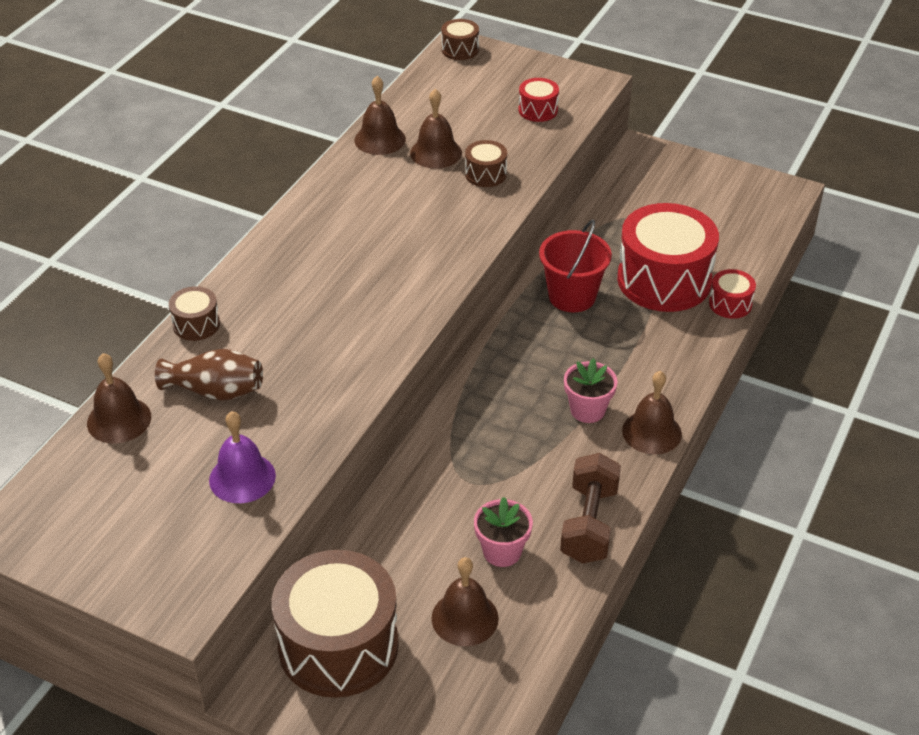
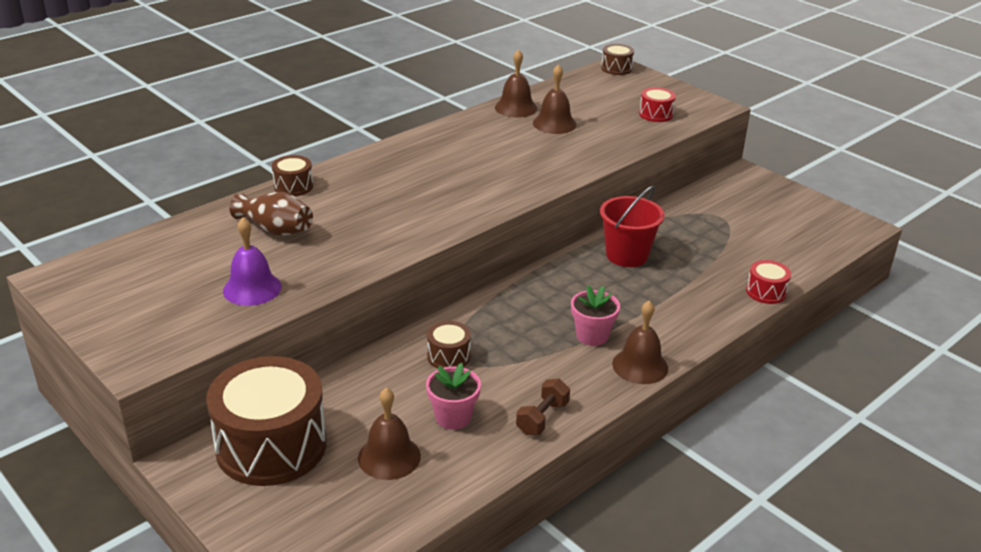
camera: 20 degrees right, 10 degrees down
brown bell [87,353,151,444] -> none
brown drum [465,140,507,187] -> brown drum moved to [427,321,471,368]
brown dumbbell [560,453,621,564] -> brown dumbbell [516,379,570,435], size x0.64
red drum [617,203,719,312] -> none

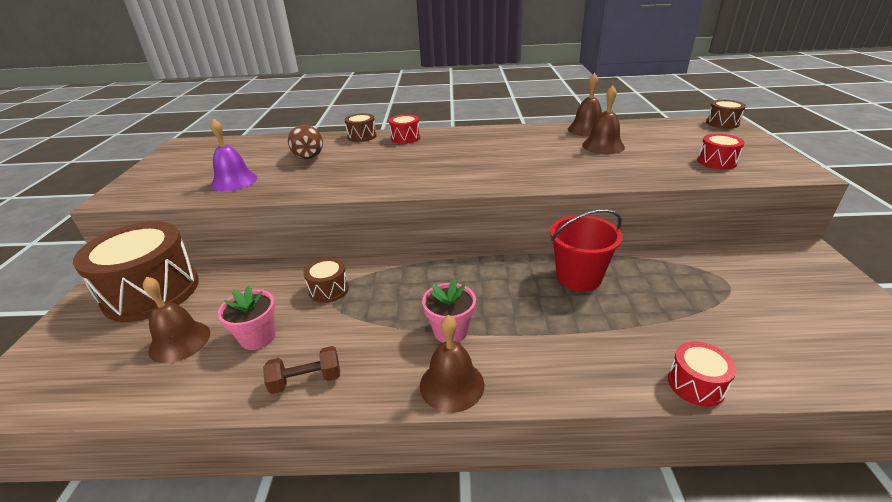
camera: 45 degrees right, 0 degrees up
none -> red drum [389,114,420,144]

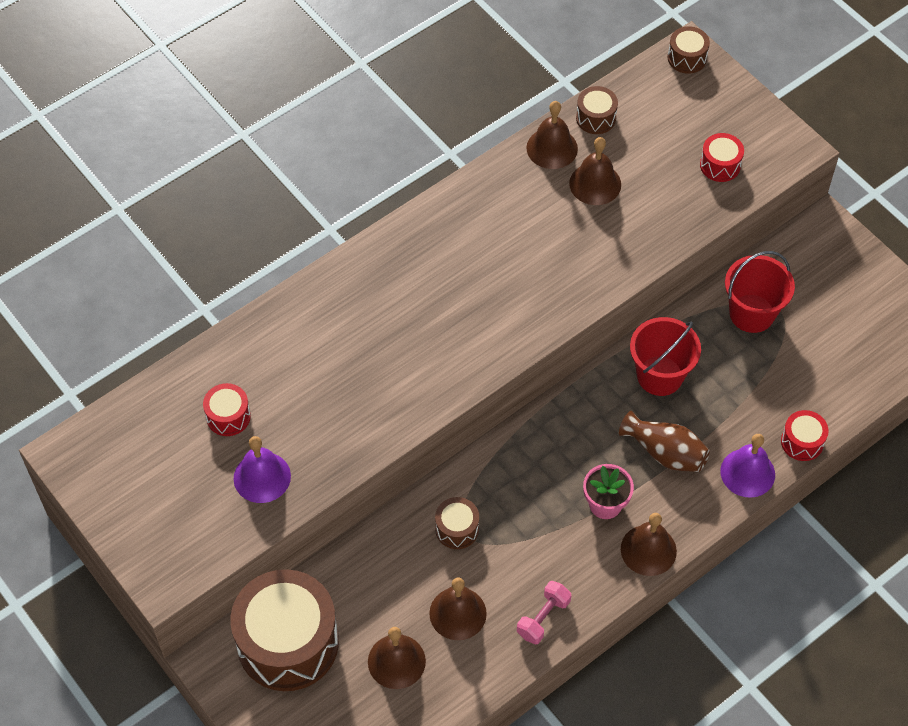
camera: 40 degrees left, 25 degrees up
pink flower pot [218,285,275,350] -> brown bell [429,577,487,640]
brown dumbbell [263,346,340,394] -> pink dumbbell [517,581,571,644]
brown vase [288,124,323,159] -> brown vase moved to [619,411,710,472]
brown drum [344,113,377,142] -> brown drum moved to [576,86,618,134]
red drum [389,114,420,144] -> red drum moved to [203,383,251,436]
none -> purple bell [720,434,775,498]
none -> red bucket [725,251,795,333]

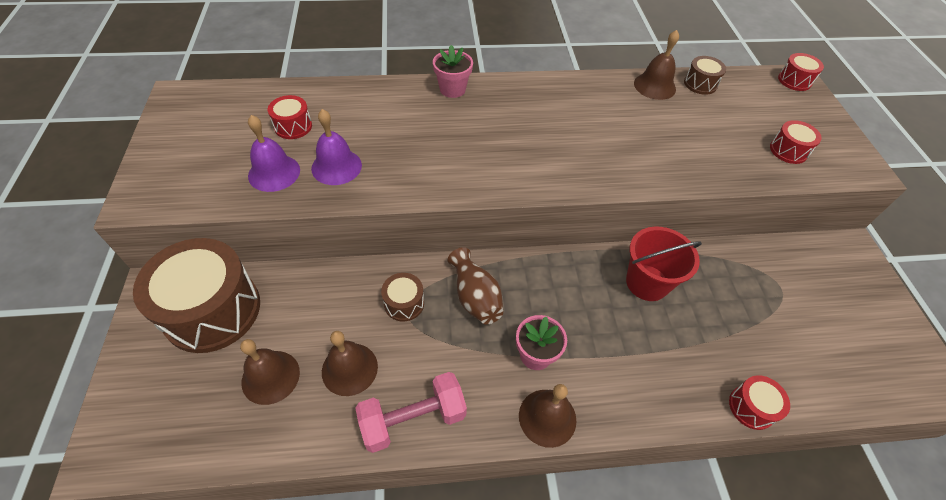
camera: 30 degrees right, 5 degrees down
pink dumbbell [517,581,571,644] -> pink dumbbell [355,372,467,453], size x1.57
brown bell [569,137,621,205] -> none
brown vase [619,411,710,472] -> brown vase moved to [448,247,503,324]
brown drum [668,26,710,74] -> red drum [778,53,824,91]
purple bell [720,434,775,498] -> purple bell moved to [311,109,362,185]
red bucket [725,251,795,333] -> none
none -> pink flower pot [433,45,473,98]

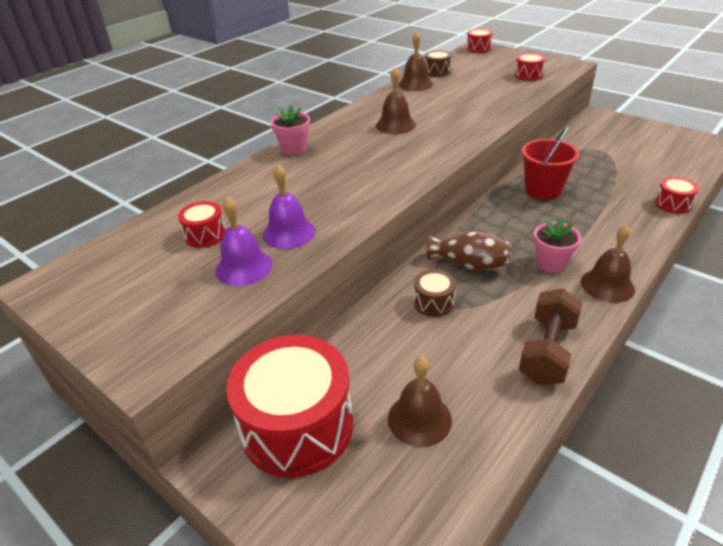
camera: 40 degrees left, 15 degrees down
brown drum [133,238,260,353] -> red drum [226,335,353,478]
brown bell [322,331,378,396] -> brown bell moved to [376,67,416,134]
pink dumbbell [355,372,467,453] -> brown dumbbell [519,288,583,385]

